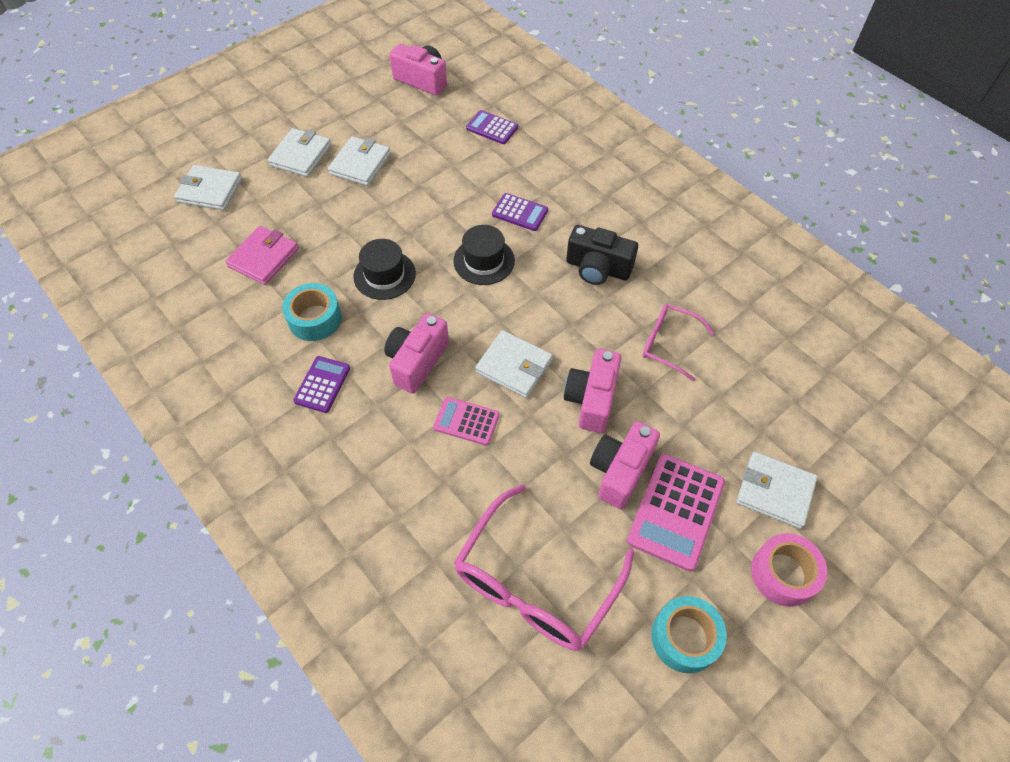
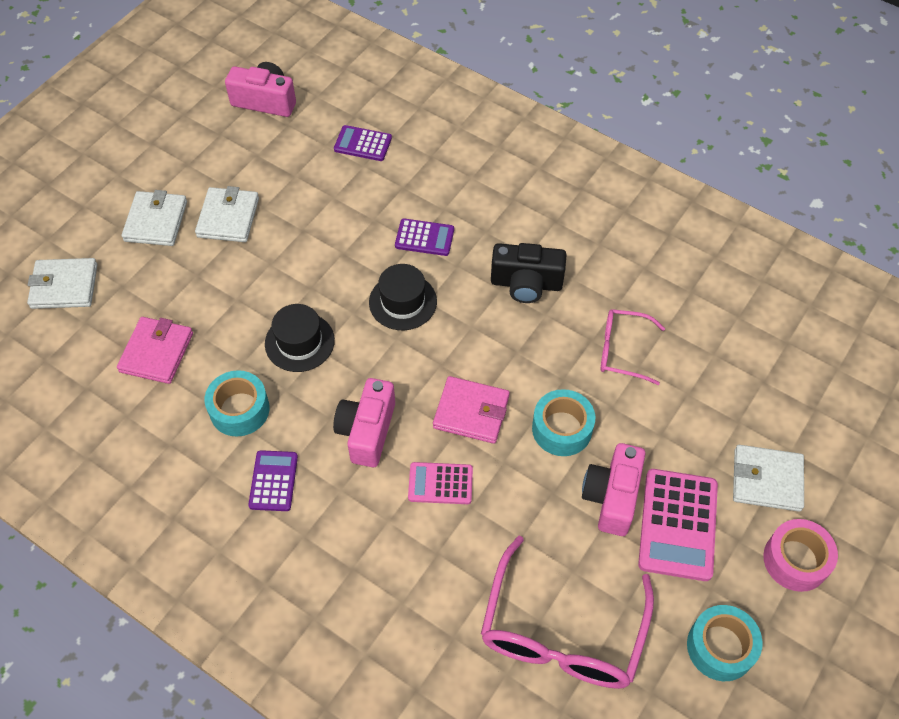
camera: 15 degrees left, 0 degrees up
white wallet [475,330,553,398] -> pink wallet [433,376,510,444]
pink camera [564,349,621,433] -> turquoise tape [532,389,595,456]

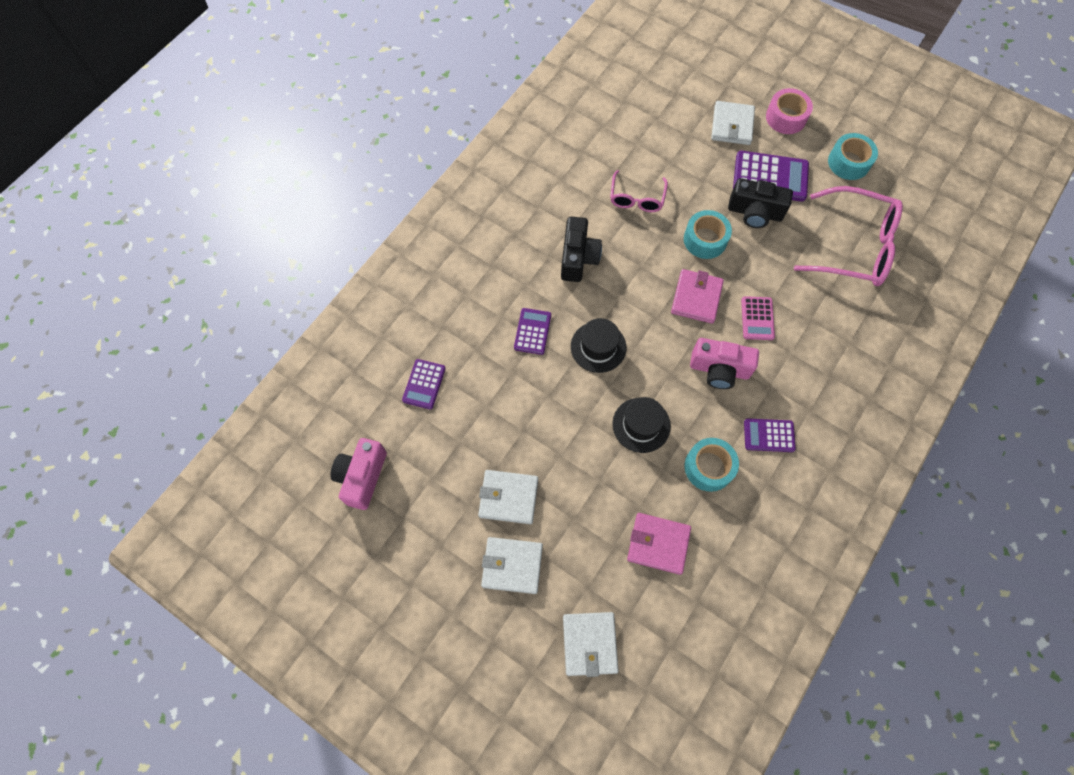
camera: 90 degrees left, 10 degrees up
pink camera [582,443,645,536] -> black camera [728,178,793,228]
pink calculator [638,469,718,581] -> purple calculator [733,151,809,202]

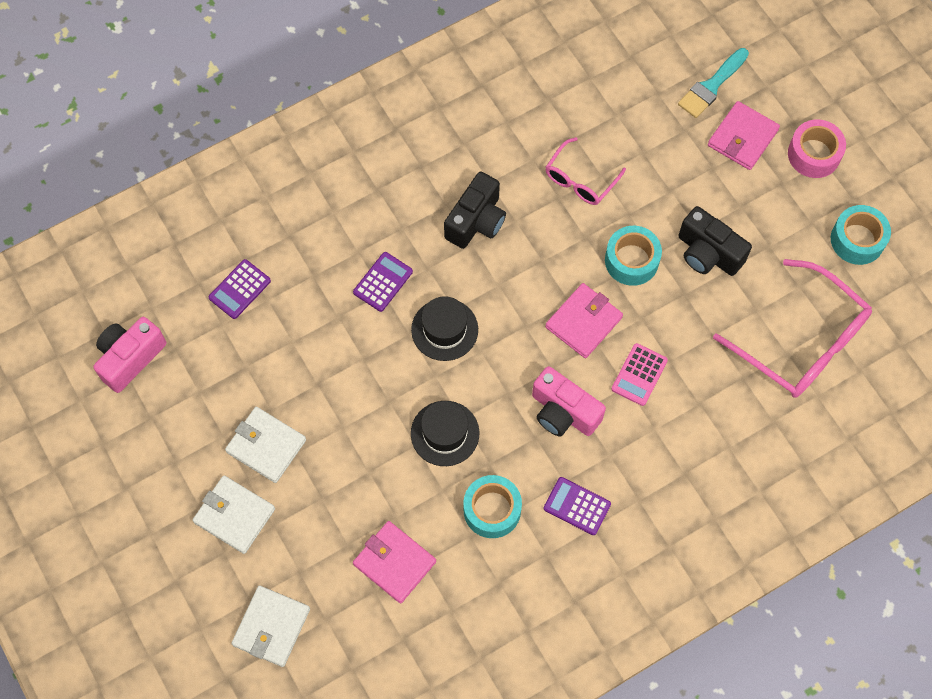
camera: 25 degrees right, 0 degrees up
white wallet [711,101,755,145] -> pink wallet [708,101,780,170]
purple calculator [733,151,809,202] -> none
none -> turquoise brush [678,48,749,118]

